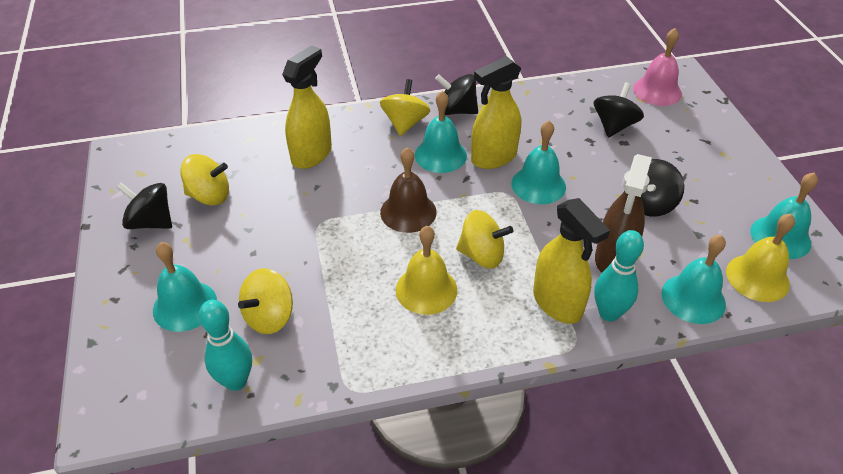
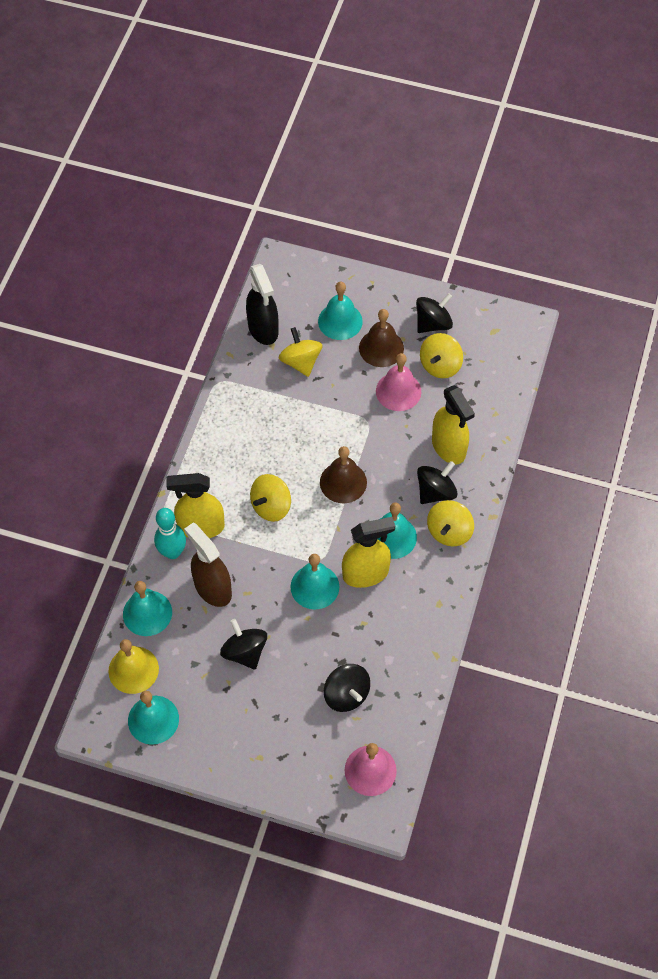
camera: 120 degrees right, 15 degrees up
turquoise bowling pin [199,300,252,391] -> black spray bottle [246,264,278,345]
yellow spinning top [380,79,430,136] -> yellow spinning top turned 75 degrees clockwise [427,500,474,547]
yellow bell [396,226,457,315] -> none
black spinning top [435,74,478,115] -> black spinning top moved to [417,461,458,504]
yellow spray bottle [471,56,521,169] -> yellow spray bottle turned 75 degrees clockwise [342,517,395,588]
none -> brown bell [359,309,404,367]
none -> pink bell [376,353,421,411]

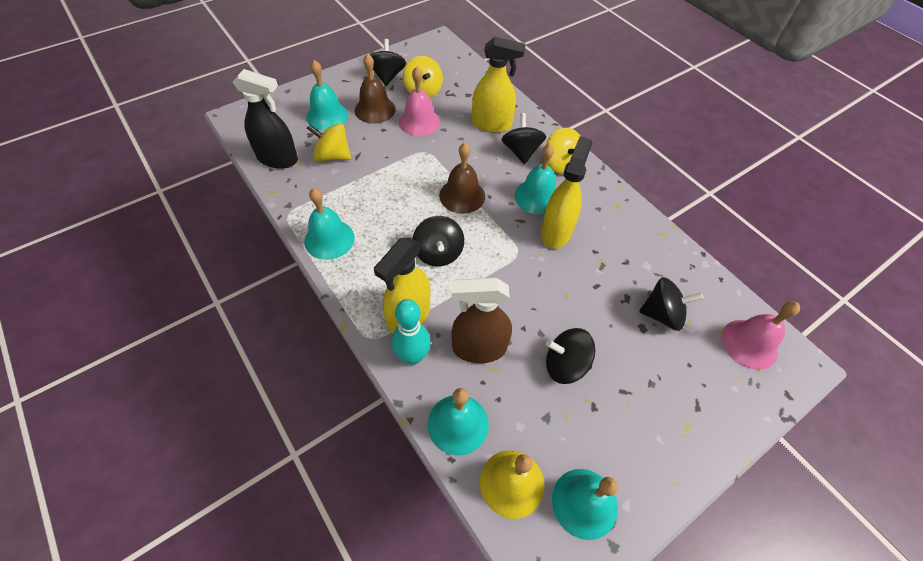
camera: 55 degrees left, 5 degrees down
yellow spinning top [250,474,291,522] -> black spinning top [413,216,464,266]
turquoise bell [290,554,339,610] -> turquoise bell moved to [304,188,354,260]

